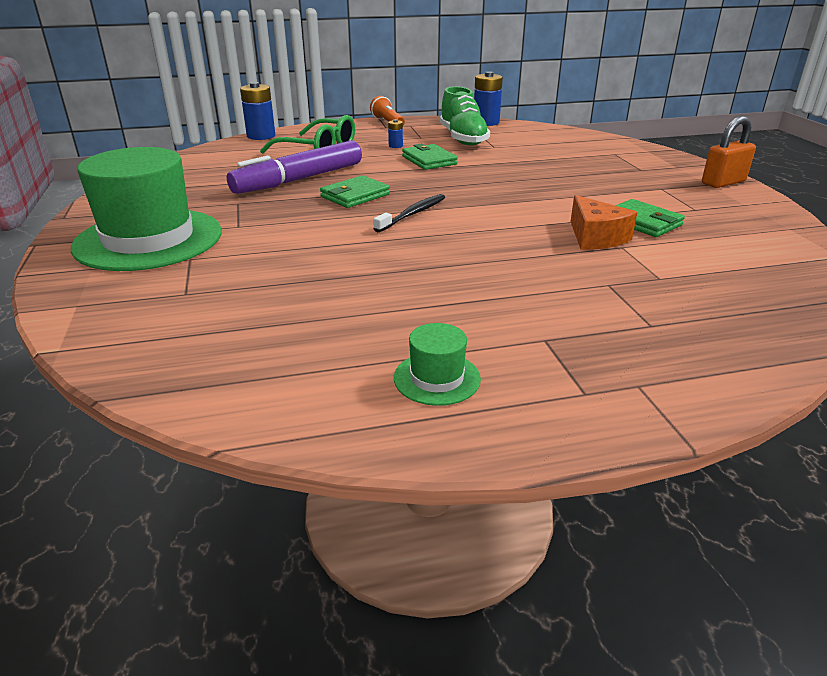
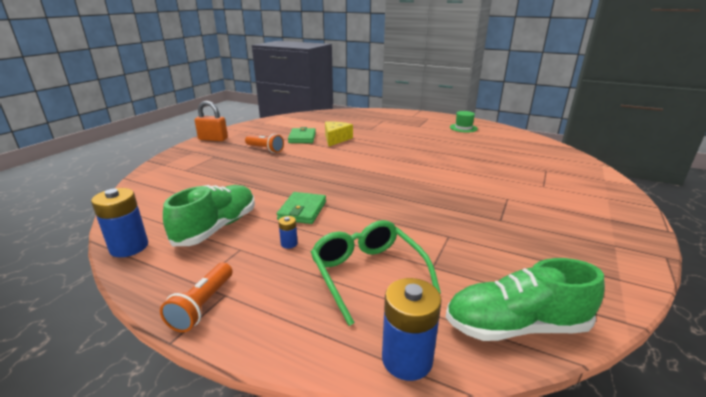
camera: 140 degrees left, 5 degrees down
green hat [71,147,222,271] -> none
purple marker [227,140,362,194] -> none
green wallet [320,175,390,208] -> none
black toothbrush [373,194,445,232] -> none
orange cheese [570,195,637,250] -> yellow cheese [325,121,353,147]
none -> orange flashlight [245,134,284,153]
none -> green shoe [445,258,605,341]

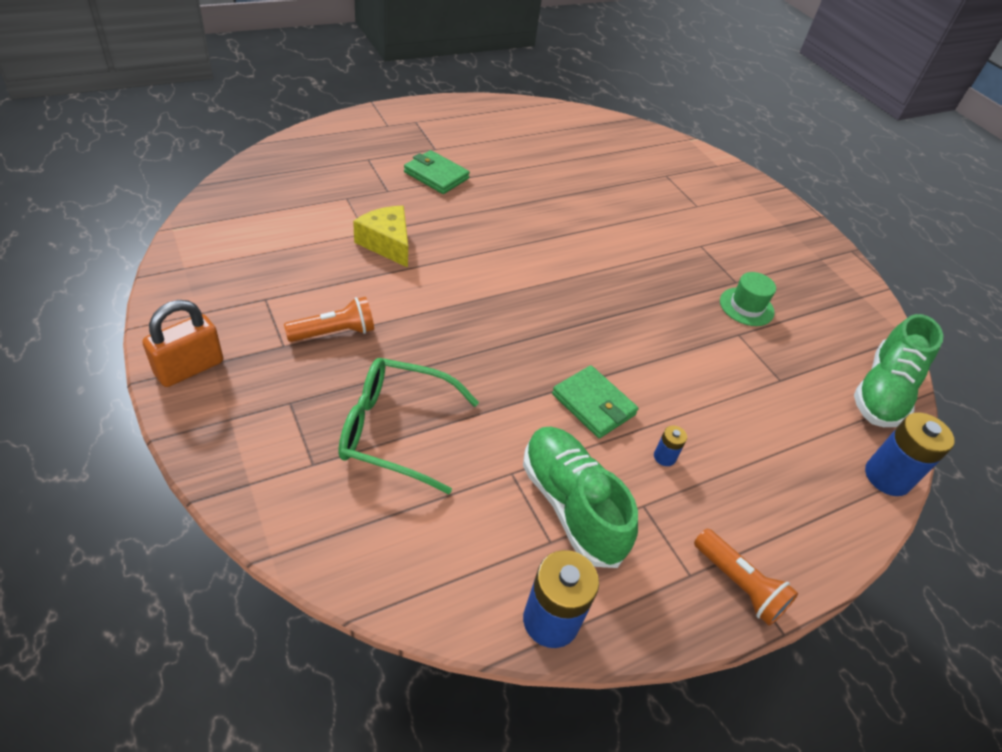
camera: 60 degrees left, 20 degrees up
green wallet [288,127,316,143] -> green wallet moved to [404,150,470,194]
green glasses [311,220,441,326] -> green glasses moved to [338,358,479,494]
green hat [450,111,478,133] -> green hat moved to [720,272,776,326]

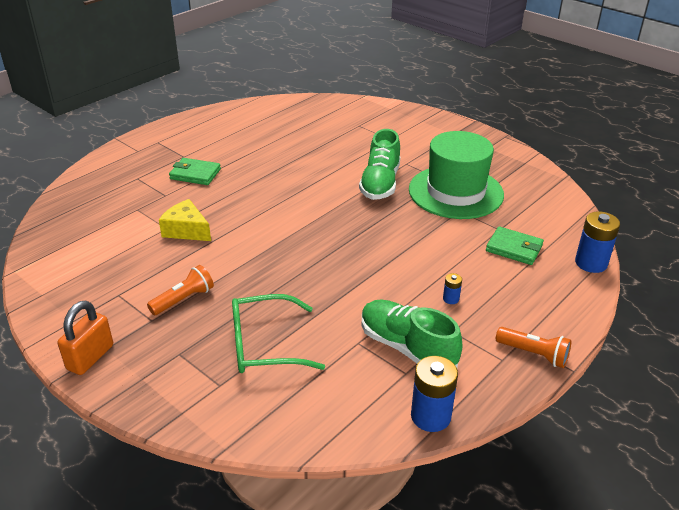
camera: 15 degrees left, 10 degrees down
green wallet [552,365,638,438] -> green wallet moved to [486,226,544,265]
green hat [720,272,776,326] -> green hat [409,131,504,219], size x2.35
green shoe [854,314,943,427] -> green shoe moved to [359,129,400,200]

